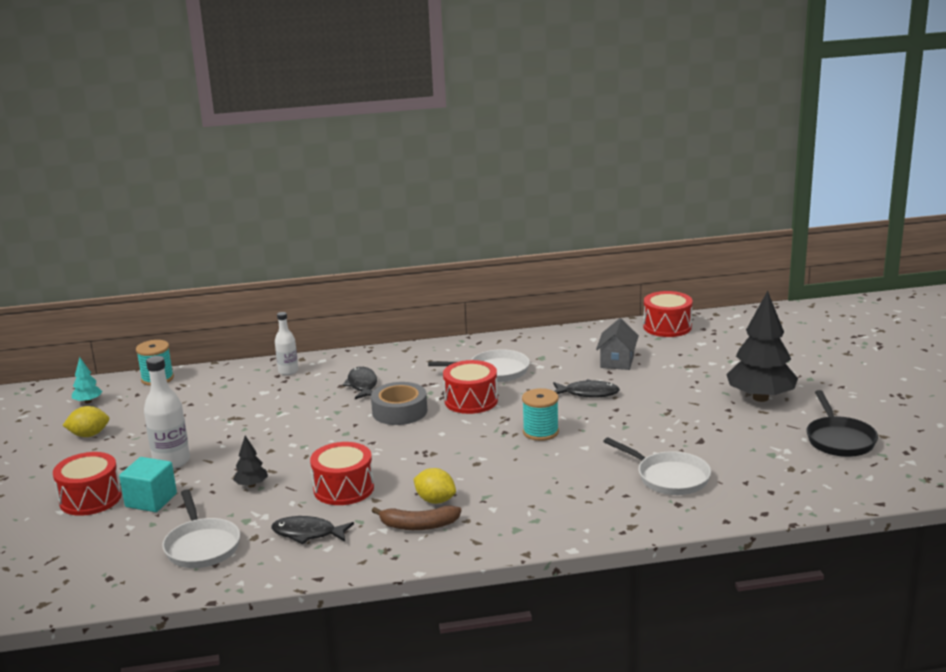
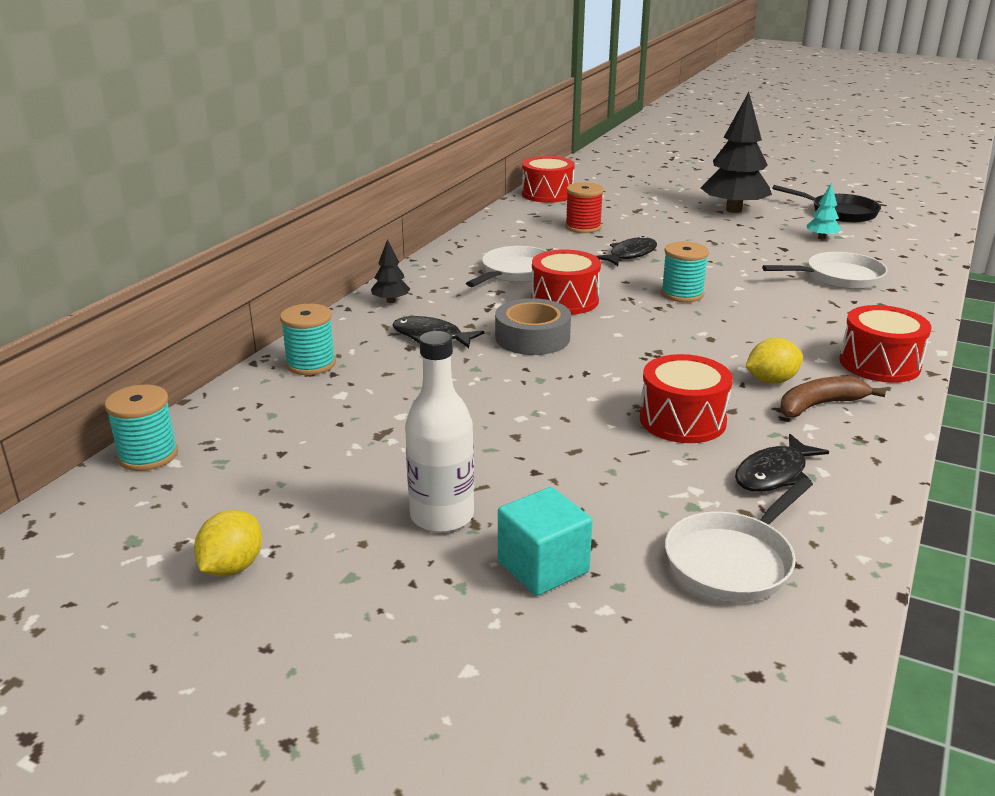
camera: 55 degrees left, 5 degrees up
red drum [53,452,122,516] -> red drum moved to [839,305,932,383]
turquoise tree [72,357,103,404] -> turquoise tree moved to [806,183,841,239]
white pan [162,489,240,568] -> white pan turned 120 degrees clockwise [665,477,813,602]
black tree [233,436,268,488] -> black tree moved to [371,239,410,303]
white bottle [275,312,298,375] -> turquoise spool [280,304,336,375]
brown banana [372,506,461,530] -> brown banana turned 150 degrees counterclockwise [780,376,886,417]
grey house [596,318,639,370] -> red spool [565,182,604,233]

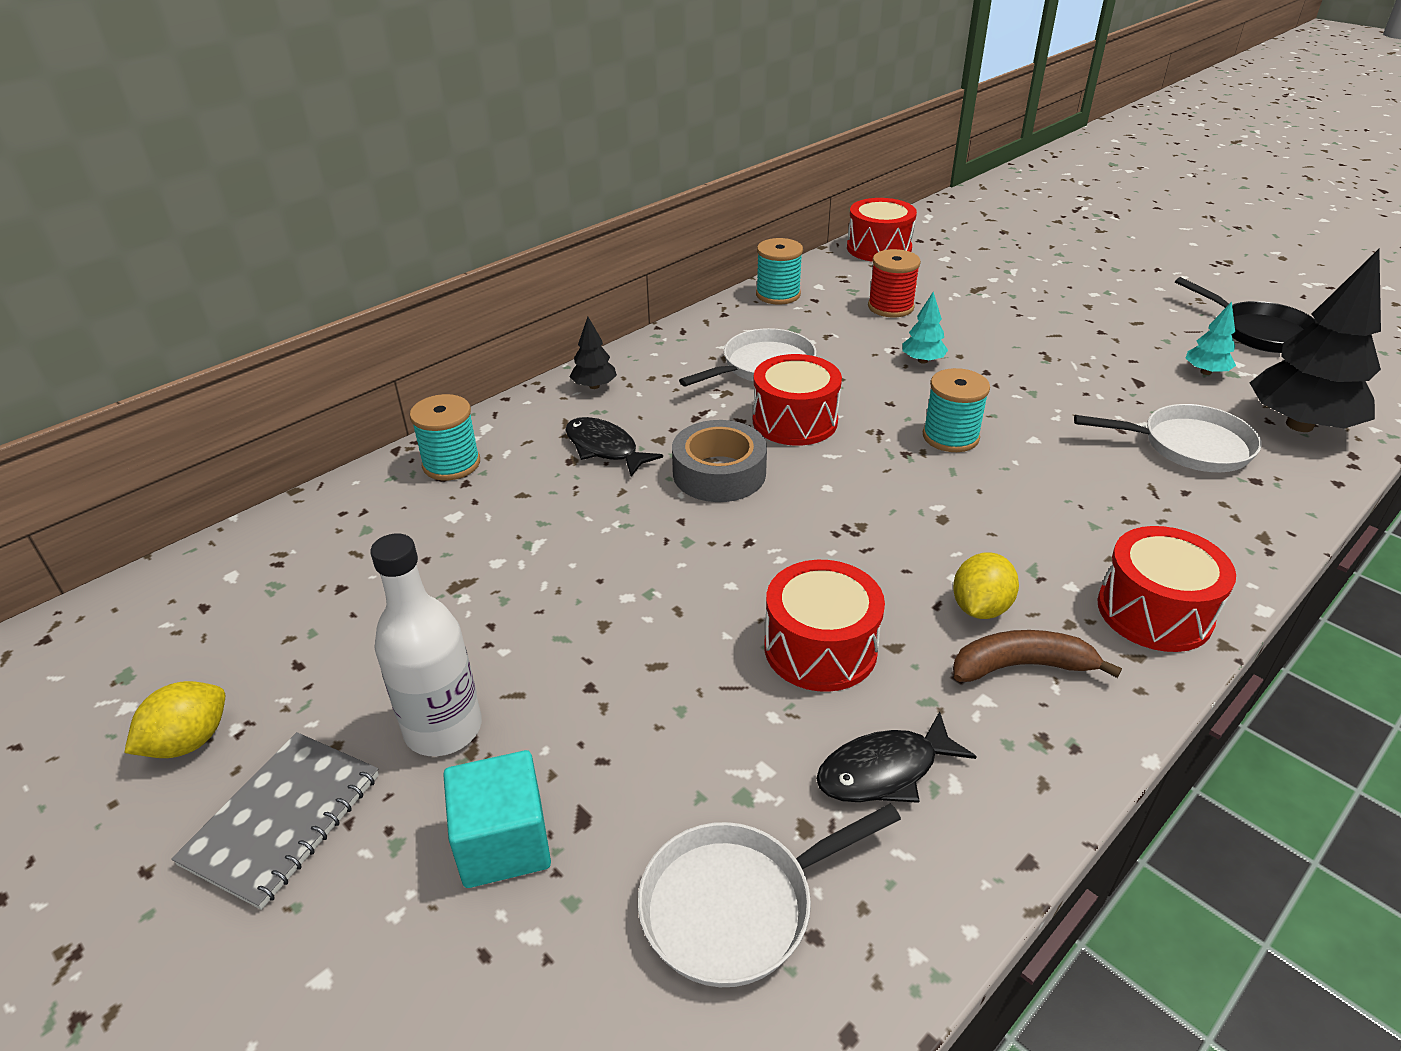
camera: 20 degrees right, 10 degrees up
turquoise spool [105,385,178,471] -> turquoise spool moved to [756,238,803,304]
black fish [596,236,657,266] -> turquoise tree [903,292,948,364]
black tree [701,92,772,213] -> black tree moved to [1250,249,1381,432]
yellow lemon [745,338,803,384] -> yellow lemon turned 60 degrees counterclockwise [953,552,1019,619]
none -> grey notebook [171,732,379,910]

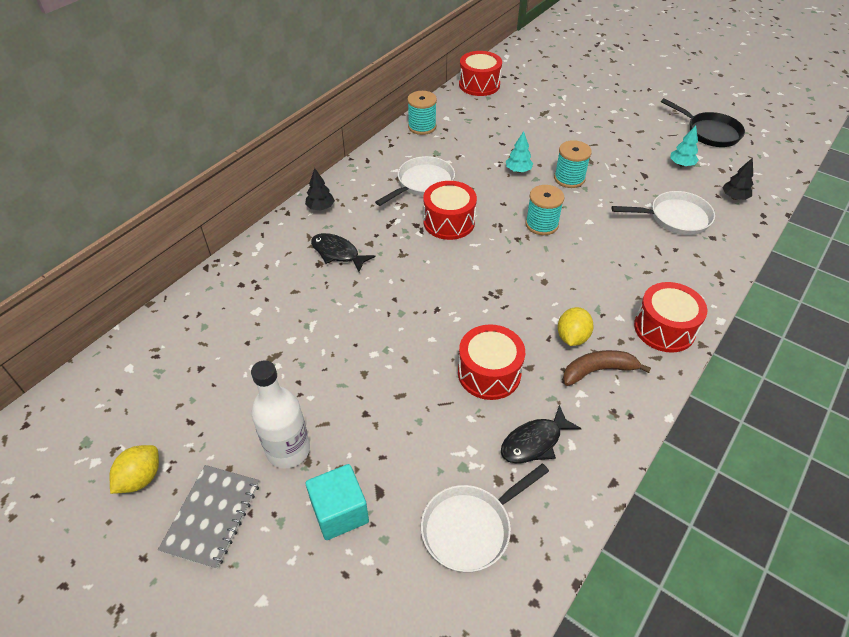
camera: 10 degrees left, 10 degrees up
turquoise spool [410,394,480,481] -> turquoise spool moved to [554,140,592,188]
grey tape [672,420,767,502] -> none
red spool [868,249,921,317] -> none
black tree [1250,249,1381,432] -> black tree [722,158,753,200], size x0.45

